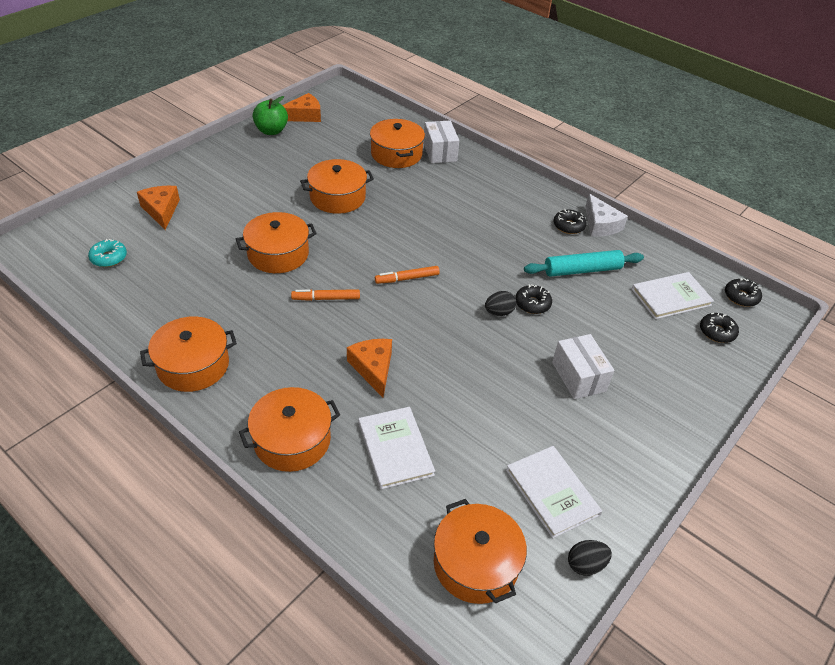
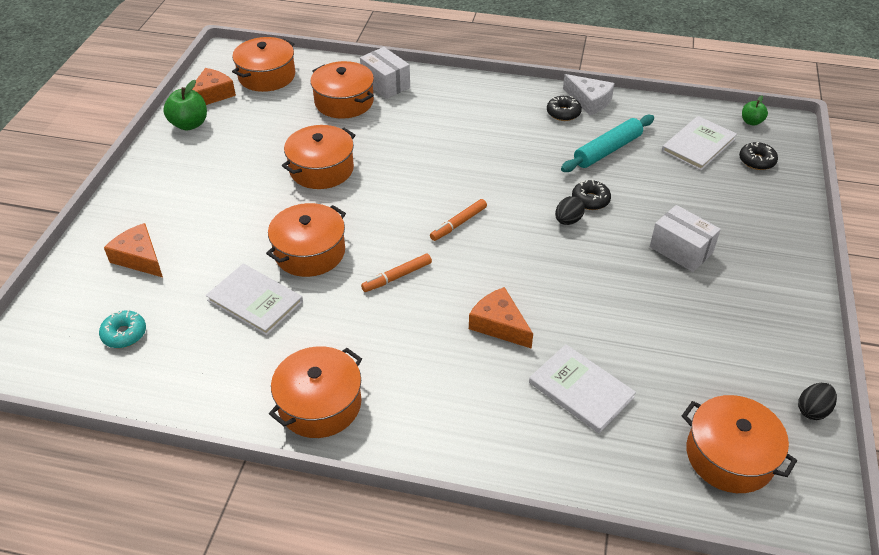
camera: 25 degrees left, 0 degrees up
orange pot [239,387,340,472] -> orange pot moved to [232,37,295,92]
white book [506,446,602,538] -> white book moved to [206,264,303,336]
black donut [725,278,762,307] -> green apple [742,96,768,126]

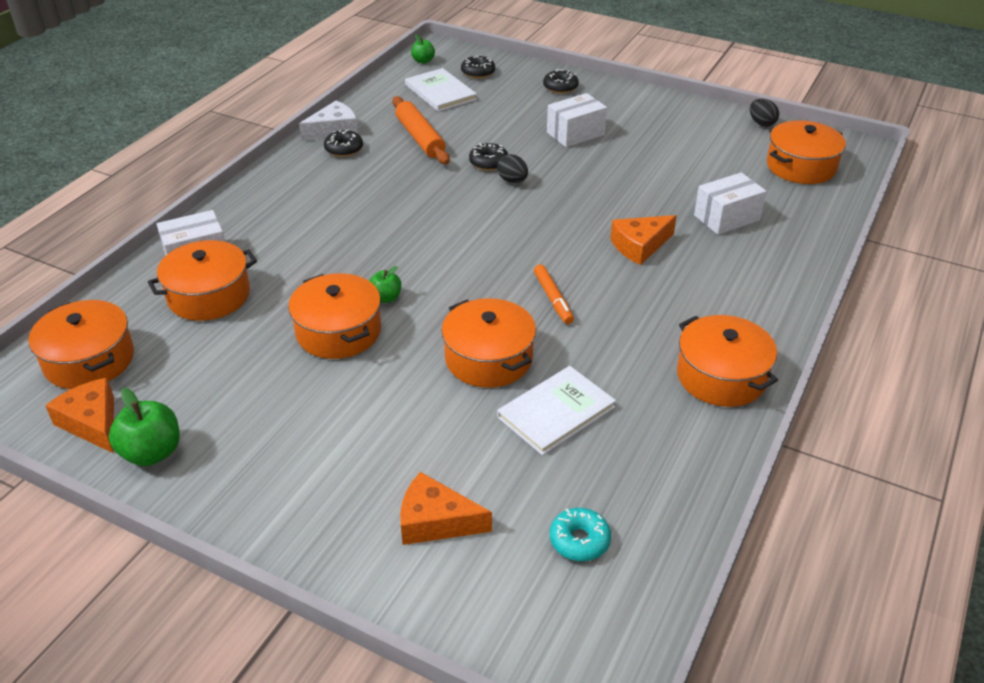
camera: 75 degrees left, 5 degrees down
orange cheese [104,223,163,277] -> orange cheese turned 45 degrees clockwise [400,472,492,545]
orange marker [430,199,487,241] -> none
white book [529,344,636,433] -> white box [694,172,766,235]
turquoise rolling pin [561,115,654,172] -> orange rolling pin [392,96,450,164]
none -> green apple [369,266,401,303]
none -> black donut [543,69,579,94]

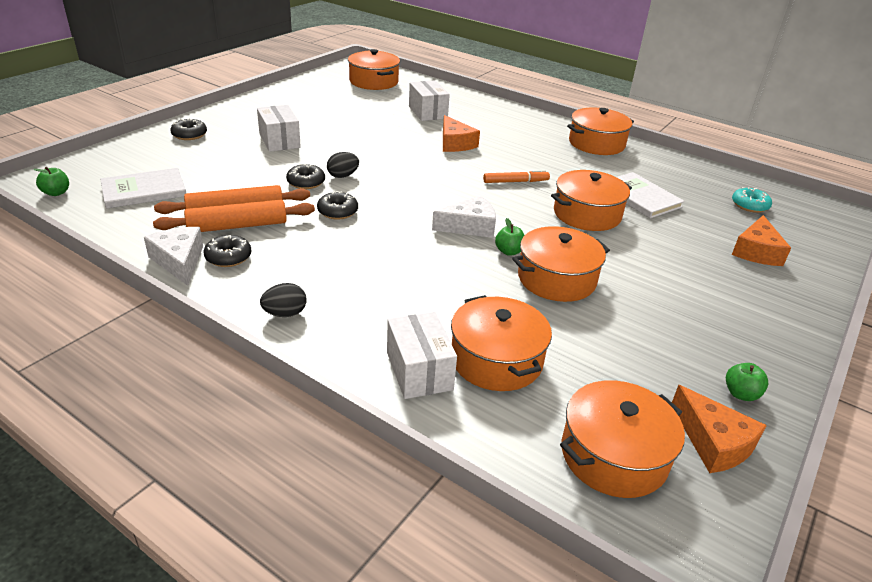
camera: 85 degrees left, 5 degrees down
orange cheese [45,378,114,454] -> orange cheese turned 90 degrees counterclockwise [672,385,767,473]
green apple [109,388,180,466] -> green apple [726,363,768,401], size x0.60
black donut [461,56,495,78] -> black donut moved to [317,191,358,219]
black egg [750,99,779,127] -> black egg moved to [260,283,307,317]
none -> orange rolling pin [153,200,315,232]
none -> white cheese [432,195,496,238]

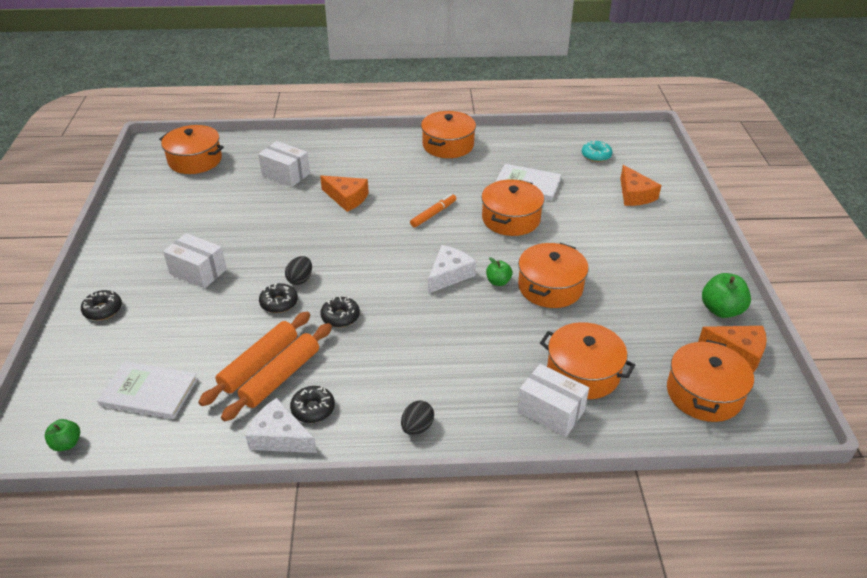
camera: 35 degrees left, 5 degrees up
white book [100,168,186,209] -> white book turned 75 degrees clockwise [97,361,198,419]
green apple [726,363,768,401] -> green apple [702,273,751,318], size x1.67

